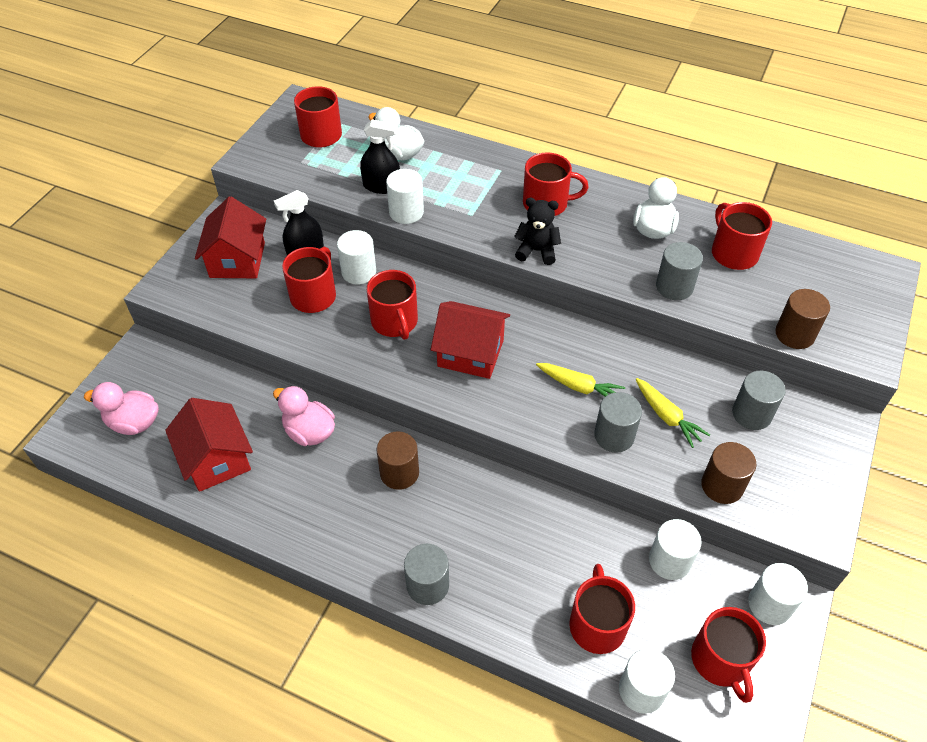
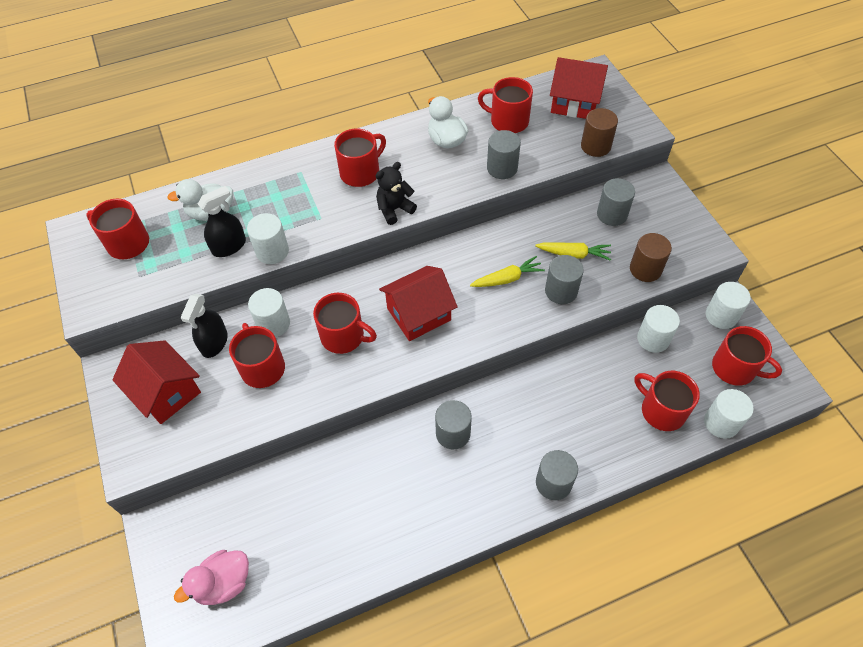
camera: 45 degrees left, 5 degrees up
red house [165,398,253,492] -> red house moved to [550,57,608,119]
pink duck [273,386,335,446] -> none
brown cylinder [377,431,419,490] -> grey cylinder [435,400,472,449]

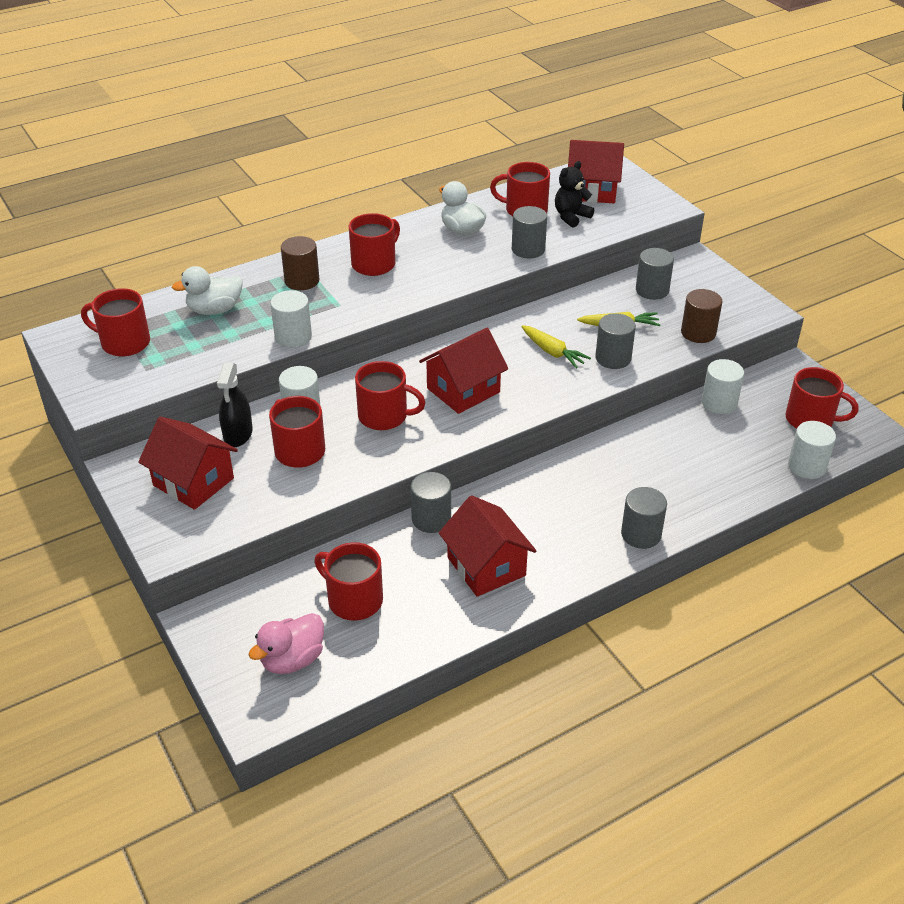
camera: 10 degrees left, 15 degrees down
black spray bottle [198,186,246,257] -> none
black teddy bear [376,162,417,225] -> black teddy bear moved to [555,161,594,227]
grey cylinder [435,400,472,449] -> grey cylinder moved to [411,472,451,533]
yellow carrot [470,256,545,287] -> yellow carrot turned 75 degrees clockwise [521,325,591,369]
brown cylinder [581,108,618,157] -> brown cylinder moved to [281,236,319,290]
red mug [635,371,700,431] -> red mug moved to [314,542,383,621]
white cylinder [706,282,751,329] -> none
none -> red house [439,495,536,597]

